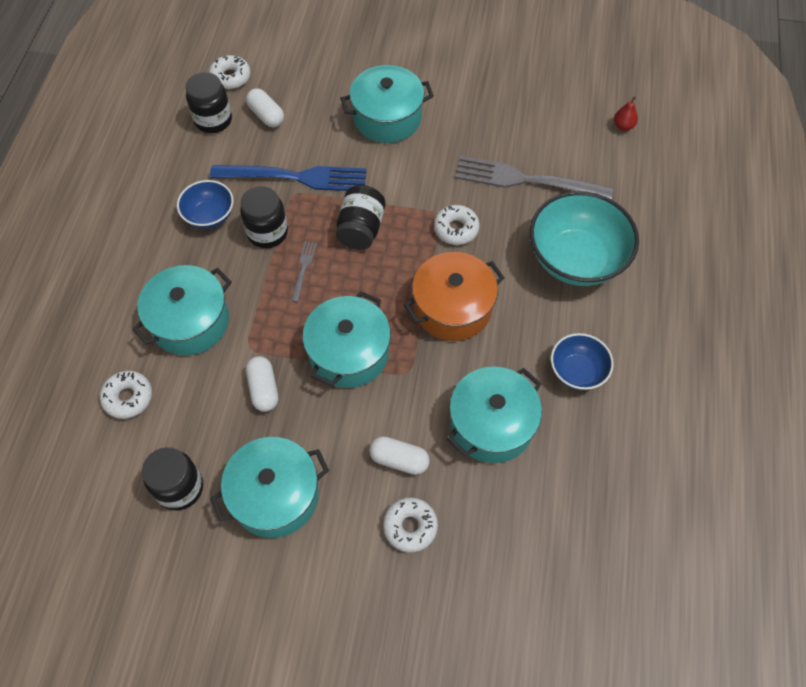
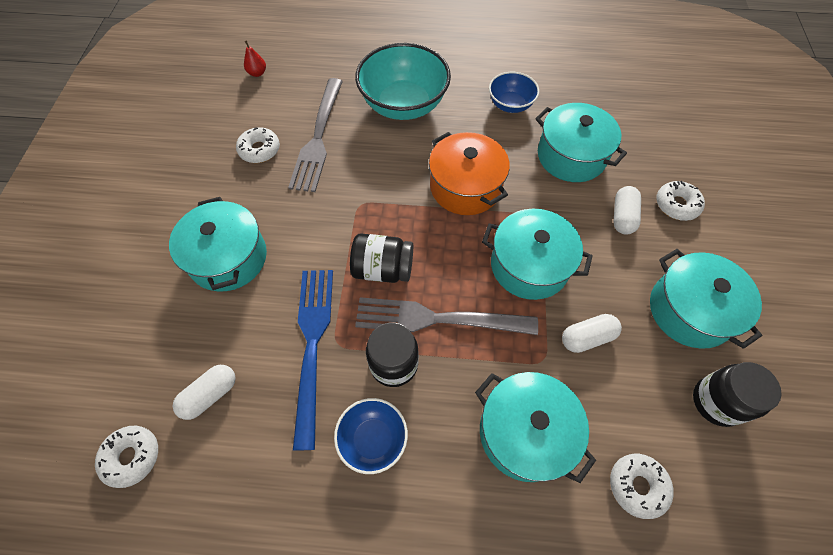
camera: 95 degrees left, 0 degrees up
black jar [186,72,232,133] -> none
grey fork [291,241,317,302] -> grey fork [355,297,538,335], size x2.30
white donut [434,205,480,245] -> white donut moved to [236,127,280,163]

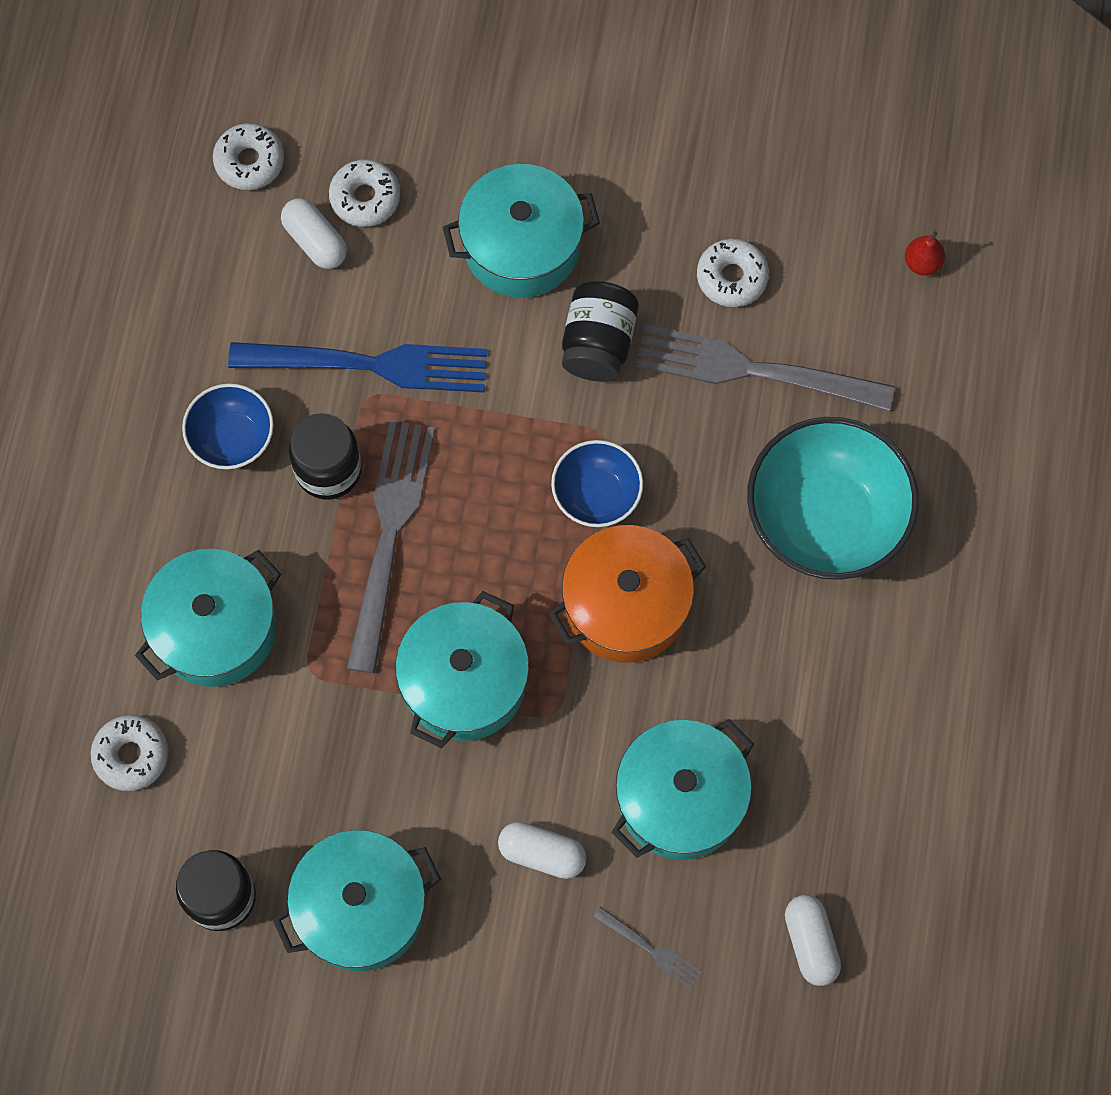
camera: 95 degrees right, 10 degrees up
black jar [350,233,413,283] -> black jar moved to [562,281,639,382]
blue bowl [489,72,539,113] -> blue bowl moved to [551,440,643,527]
white capsule [562,314,622,353] -> white capsule moved to [785,895,841,986]
white donut [656,181,705,221] -> white donut moved to [329,159,400,227]
none -> grey fork [593,907,702,989]

